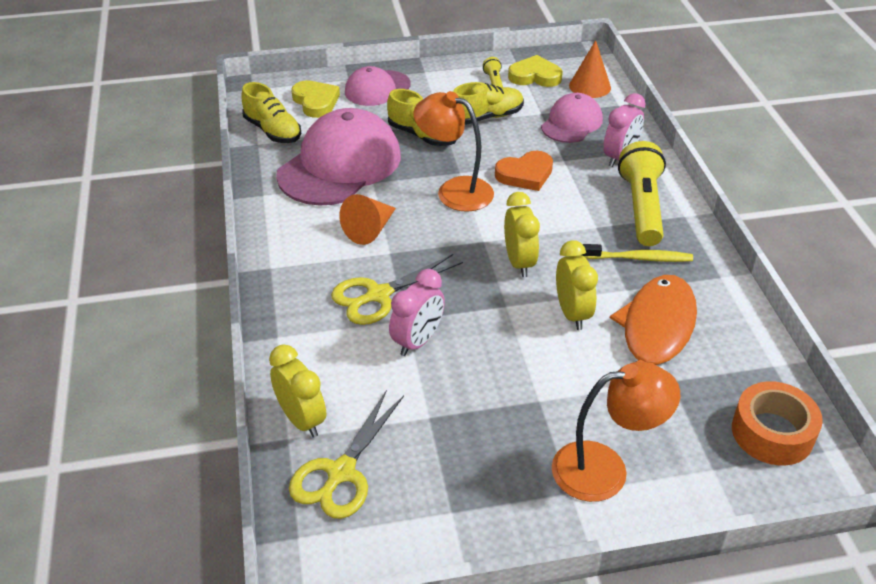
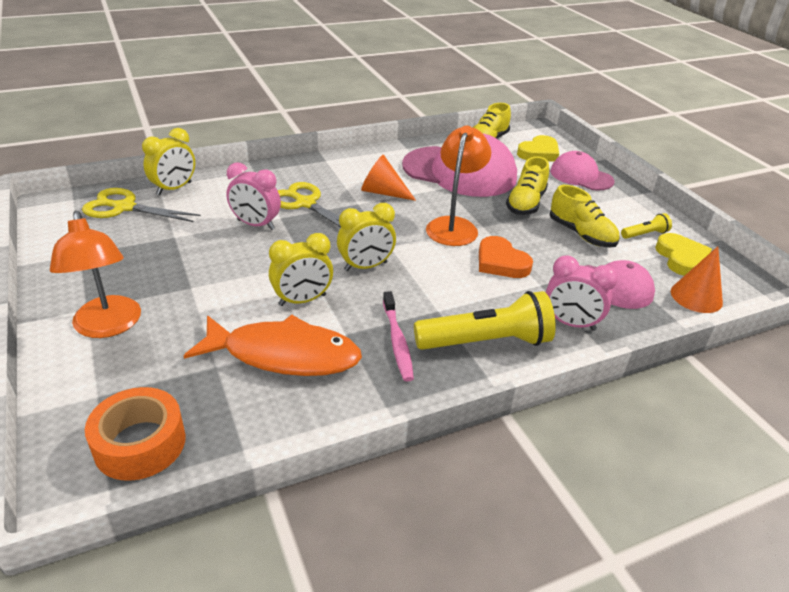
camera: 75 degrees right, 5 degrees down
yellow toothbrush [582,244,693,262] -> pink toothbrush [383,291,414,382]

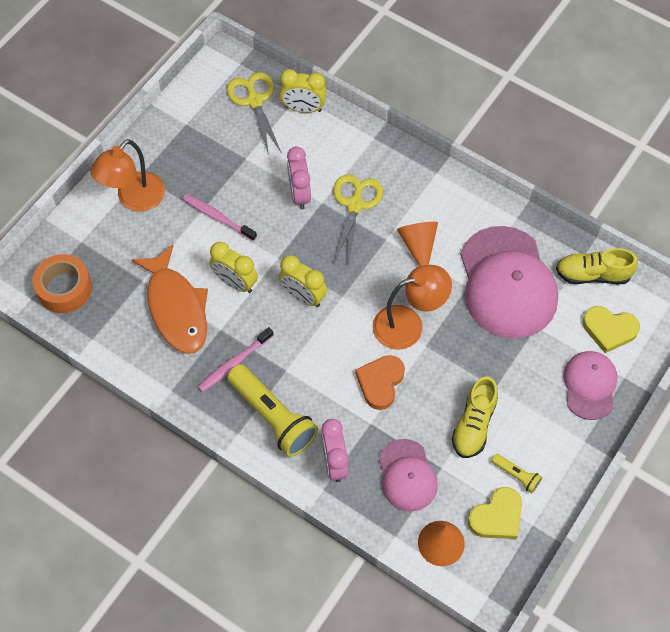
camera: 60 degrees right, 25 degrees up
yellow shoe [506,156,549,215] -> none
none -> pink toothbrush [182,194,257,241]

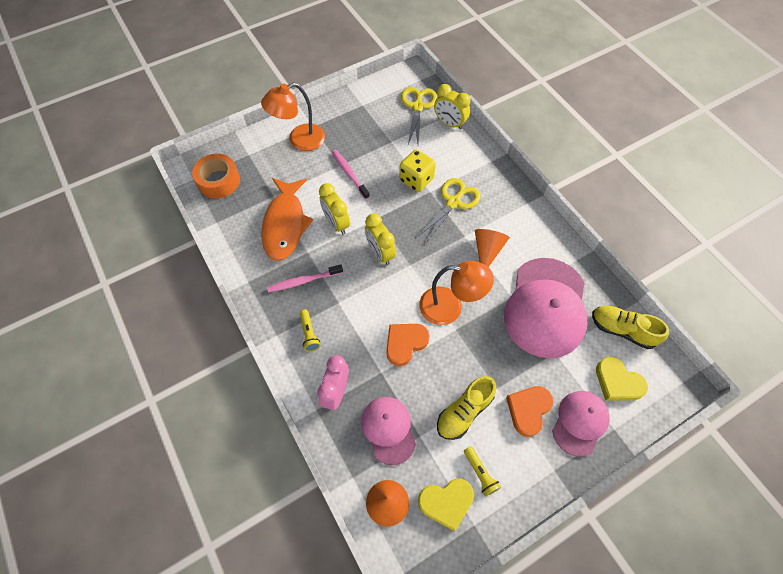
camera: 25 degrees right, 0 degrees up
yellow flashlight [227,364,318,457] -> yellow flashlight [300,309,320,351], size x0.47
pink clock [287,147,311,210] -> yellow dice [399,149,436,192]
pink cap [379,439,438,511] -> pink cap turned 150 degrees clockwise [361,397,416,465]
none -> orange heart [506,386,554,437]

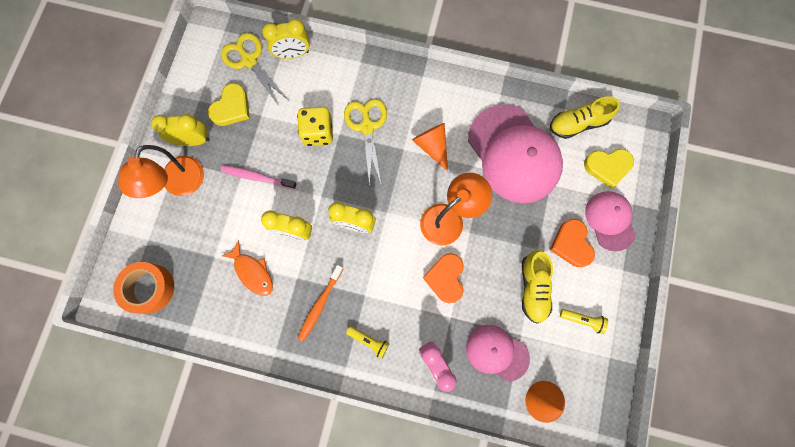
camera: 45 degrees left, 15 degrees up
orange fish [261,178,313,261] -> orange fish [222,240,273,296], size x0.57
pink toothbrush [267,264,343,293] -> orange toothbrush [297,265,343,342]
yellow heart [418,479,474,531] -> yellow heart moved to [208,83,250,126]
none -> yellow clock [151,114,210,146]

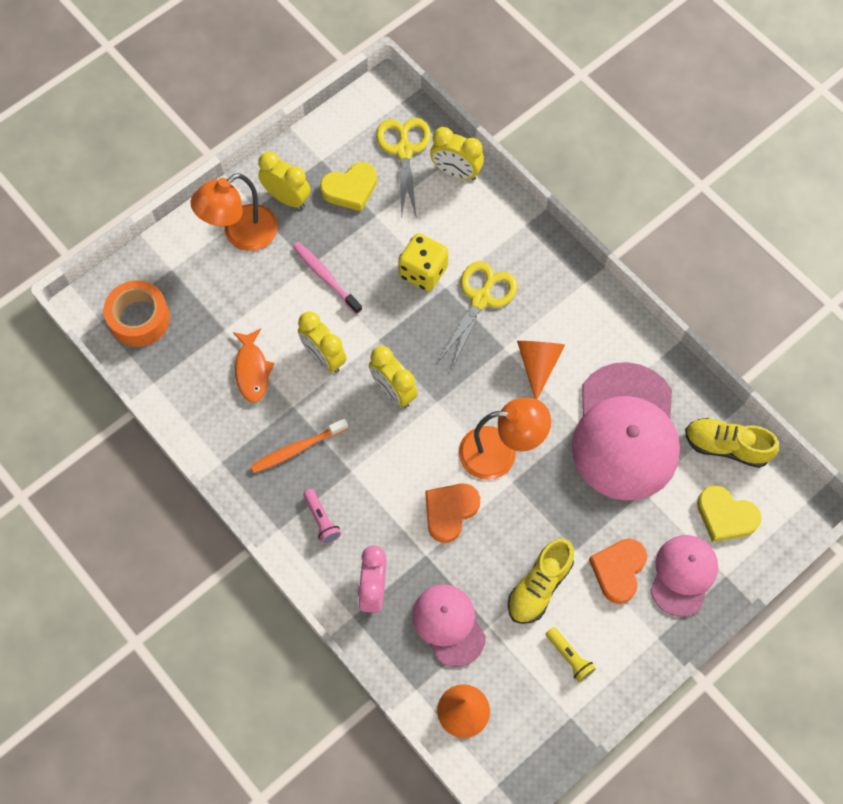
camera: 35 degrees right, 10 degrees down
yellow flashlight [346,326,390,359] -> pink flashlight [303,489,341,544]

